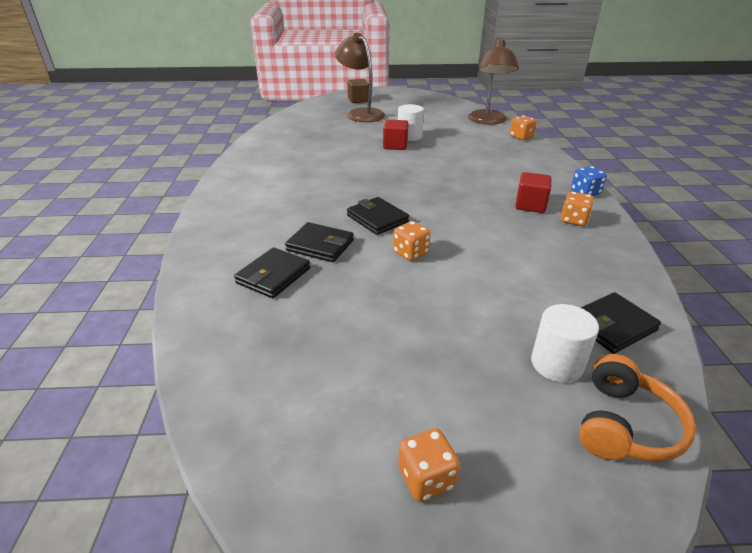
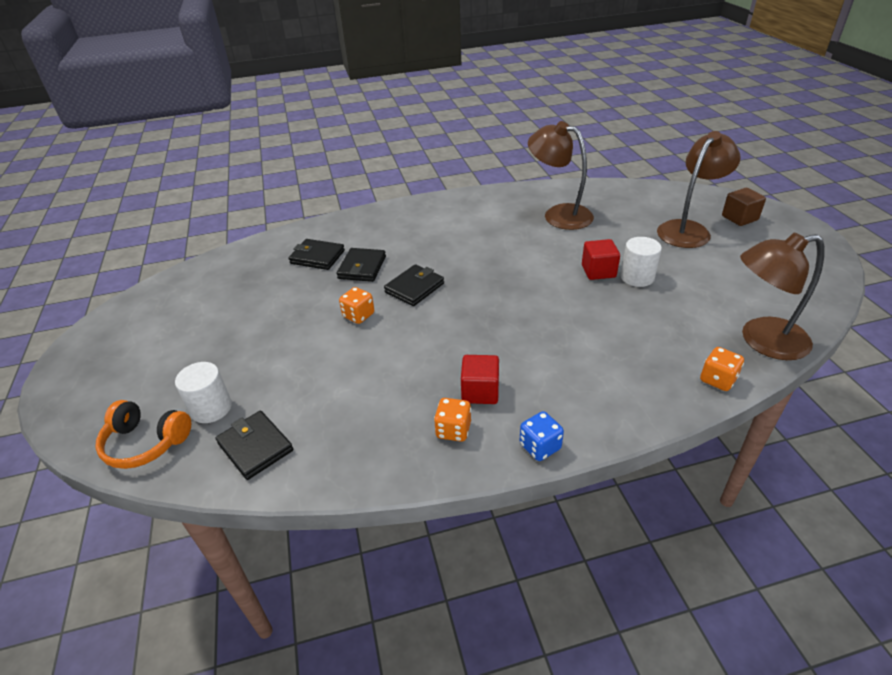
camera: 80 degrees right, 5 degrees up
orange dice [398,428,460,502] -> none
none -> brown lamp [528,121,594,230]

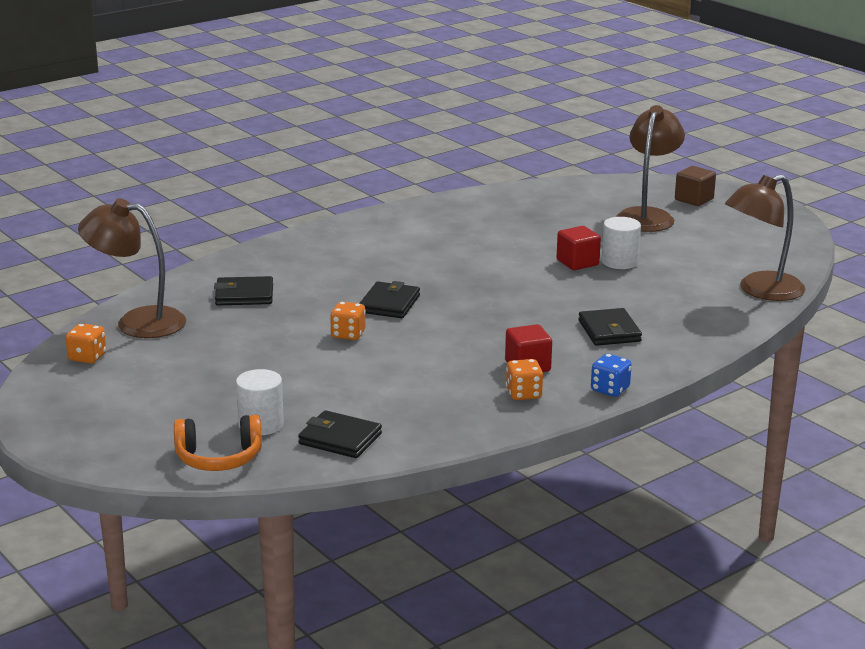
camera: 25 degrees left, 15 degrees down
black wallet [337,248,386,282] -> black wallet moved to [579,308,642,346]
brown lamp [528,121,594,230] -> brown lamp moved to [78,198,186,338]
orange dice [700,347,744,391] -> orange dice moved to [66,323,106,364]

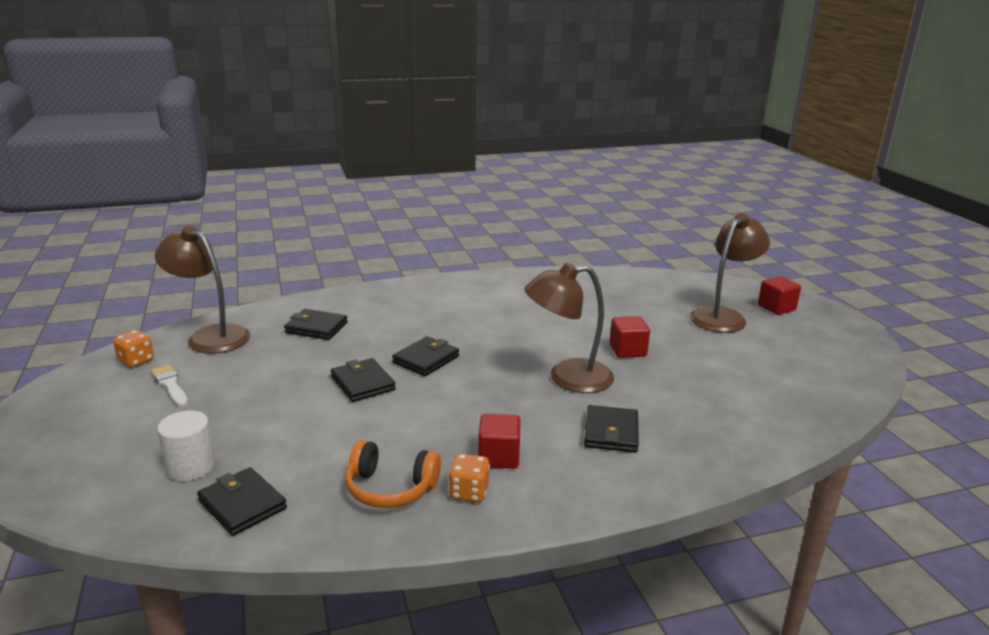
camera: 20 degrees right, 0 degrees up
orange headphones [174,415,262,471] -> orange headphones moved to [346,440,441,508]
orange dice [330,302,366,340] -> black wallet [331,358,396,402]
blue dice [591,354,632,397] -> none
white cylinder [602,217,641,269] -> none
brown cube [675,166,716,206] -> red cube [758,276,801,315]
brown lamp [725,174,805,301] -> brown lamp moved to [524,263,614,393]
none -> white brush [151,365,188,407]

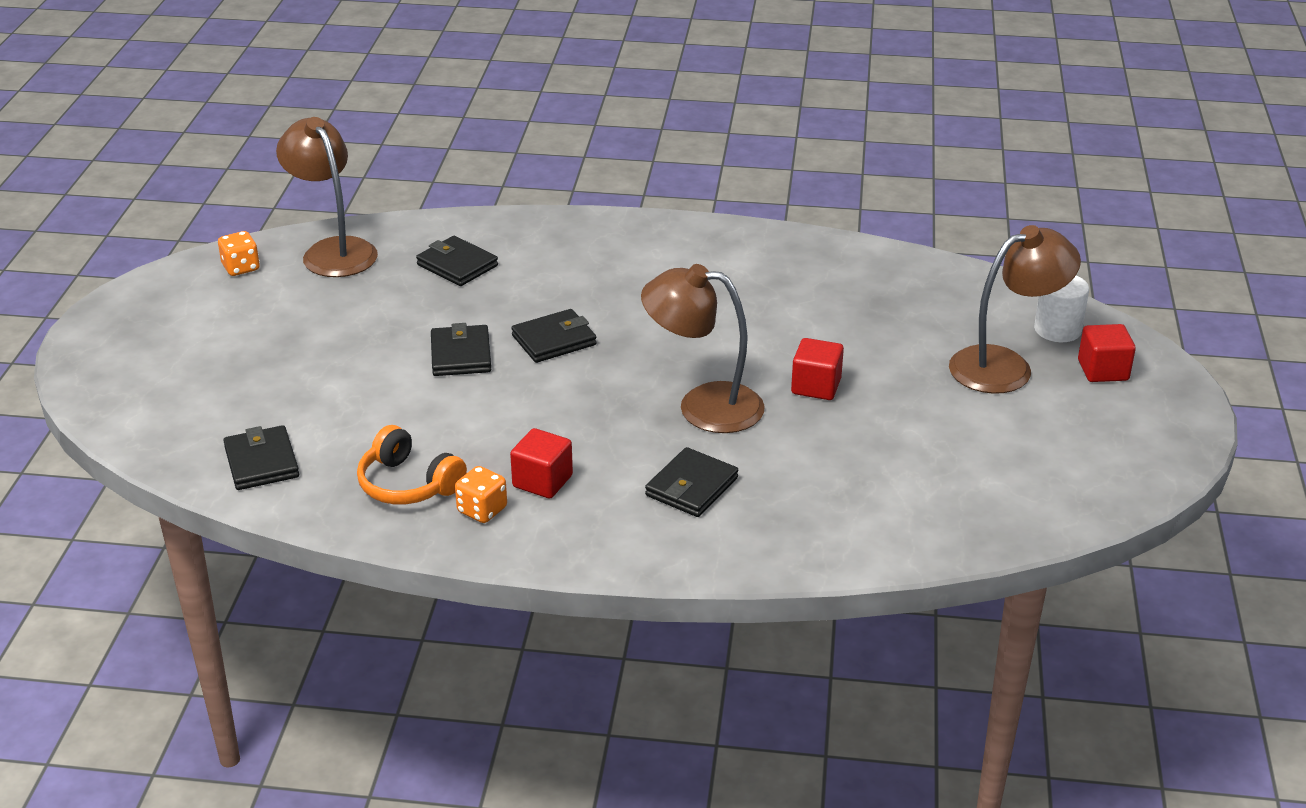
camera: 25 degrees right, 10 degrees up
white brush [151,365,188,407] -> none
white cylinder [157,411,216,481] -> white cylinder moved to [1034,276,1089,342]

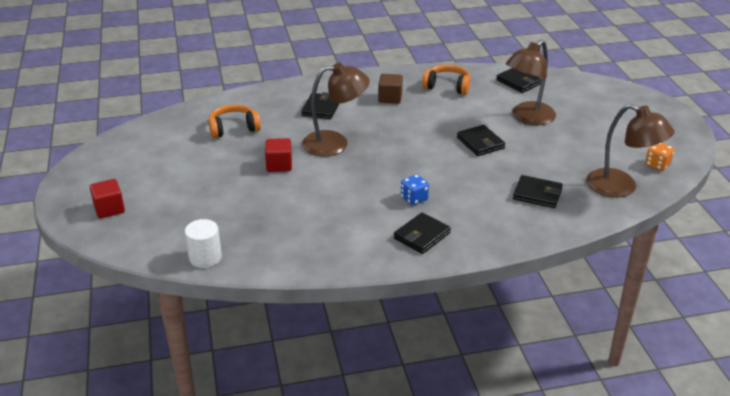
camera: 160 degrees right, 0 degrees up
orange dice [455,466,507,523] -> none
red cube [510,428,573,498] -> brown cube [378,74,403,104]
black wallet [511,309,597,363] -> black wallet moved to [394,212,451,254]
brown lamp [949,225,1081,394] -> brown lamp moved to [506,40,556,125]
white cylinder [1034,276,1089,342] -> white cylinder moved to [185,219,222,268]
none -> orange headphones [209,104,261,138]
none -> blue dice [401,174,429,205]

